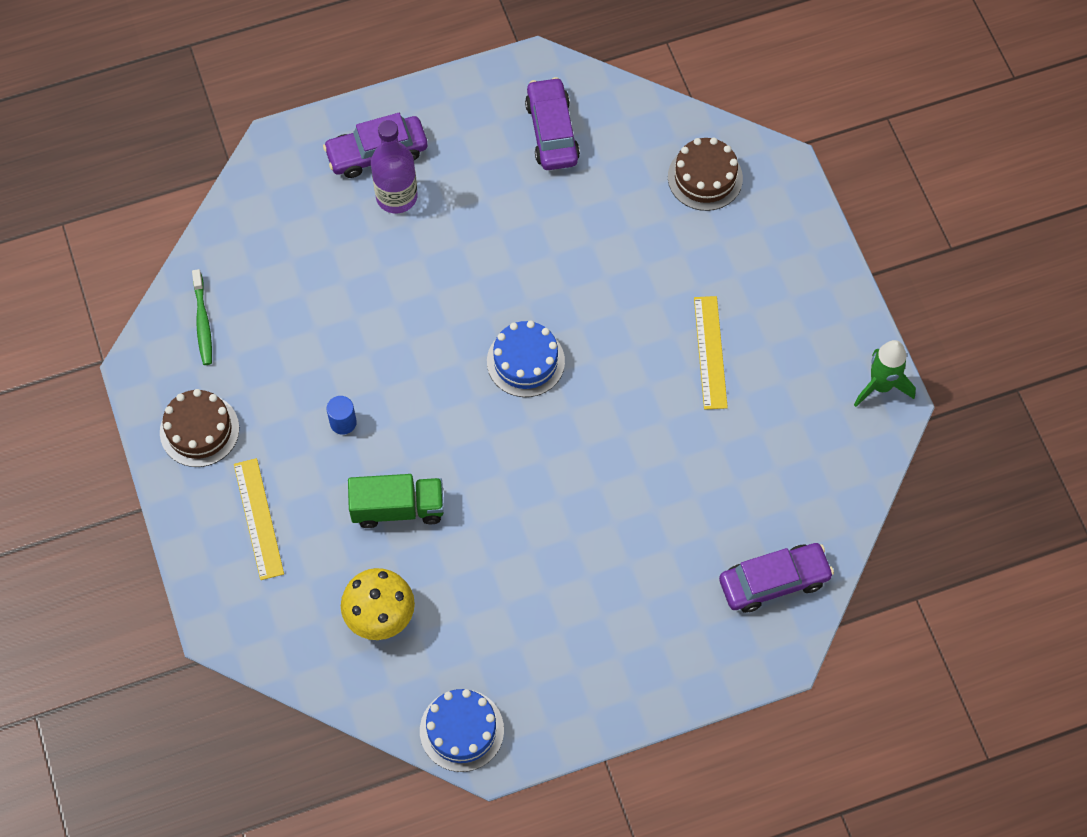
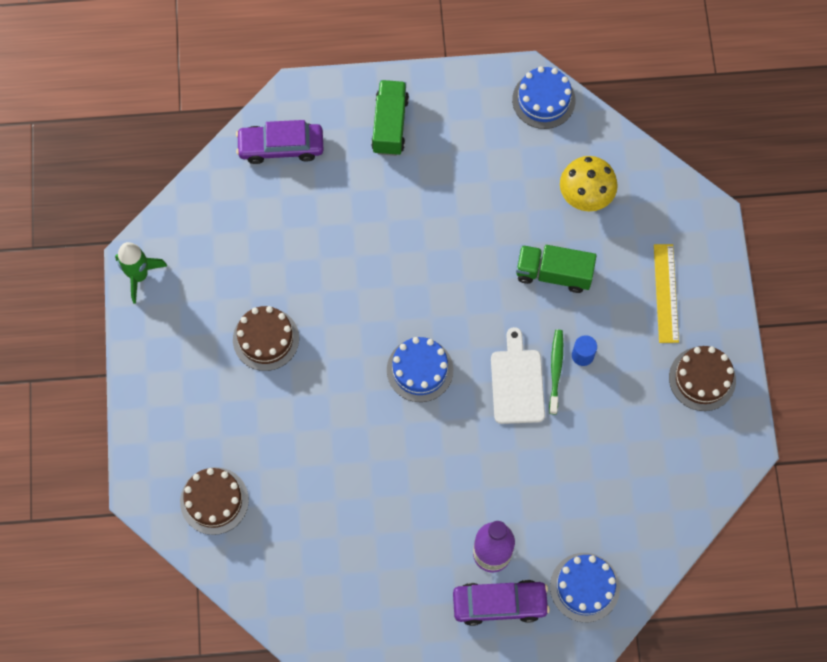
camera: 165 degrees left, 5 degrees up
green toothbrush [192,269,212,365] -> green toothbrush moved to [549,330,563,414]
purple car [525,77,580,170] -> none
yellow ruler [694,296,728,409] -> brown cake [233,306,299,371]
none -> green truck [371,80,409,156]
none -> white cutting board [491,327,545,424]
none -> blue cake [550,553,620,622]

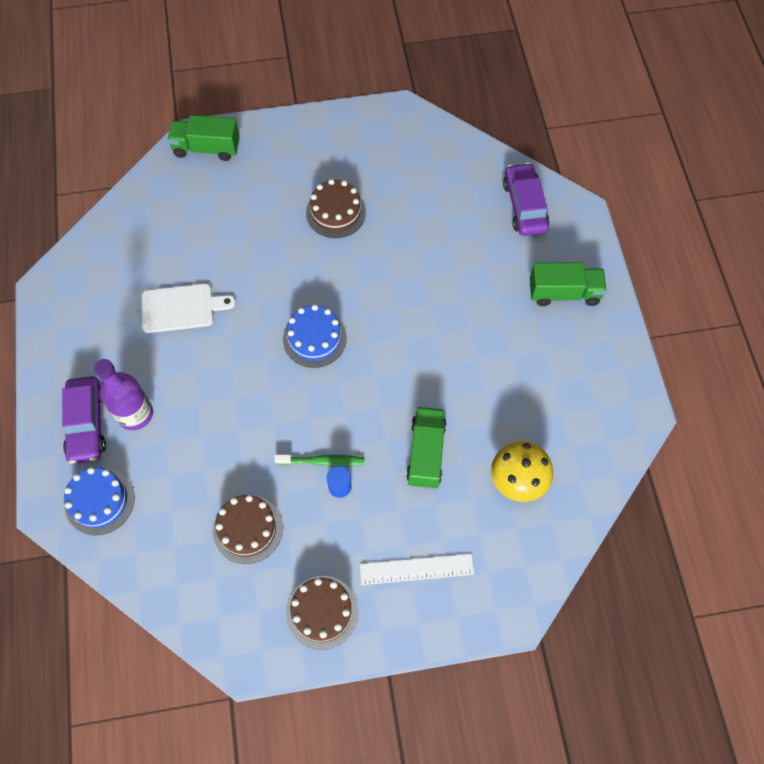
camera: 85 degrees right, 5 degrees down
green rocket [115,242,167,304] -> none
brown cake [180,467,249,535] -> brown cake moved to [213,495,283,564]
white cutting board [491,327,545,424] -> white cutting board moved to [141,284,236,333]
blue cake [512,66,575,129] -> none
yellow ruler [654,244,679,343] -> white ruler [360,554,474,585]
none -> green truck [167,115,240,161]

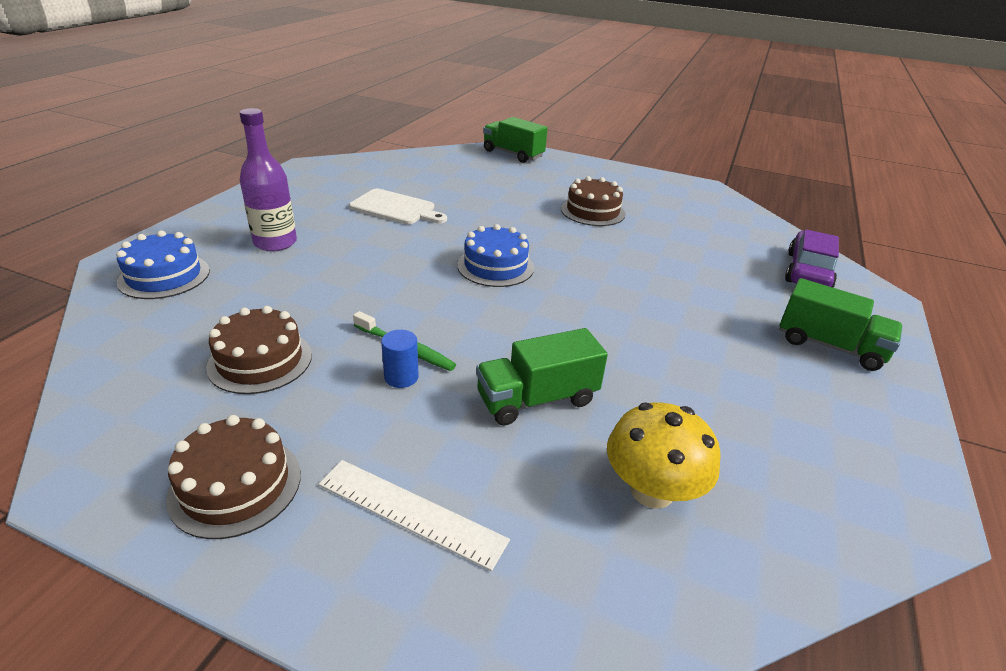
camera: 30 degrees right, 30 degrees down
purple car [62,376,106,464] -> none
green truck [406,407,447,489] -> green truck turned 150 degrees counterclockwise [476,328,608,426]

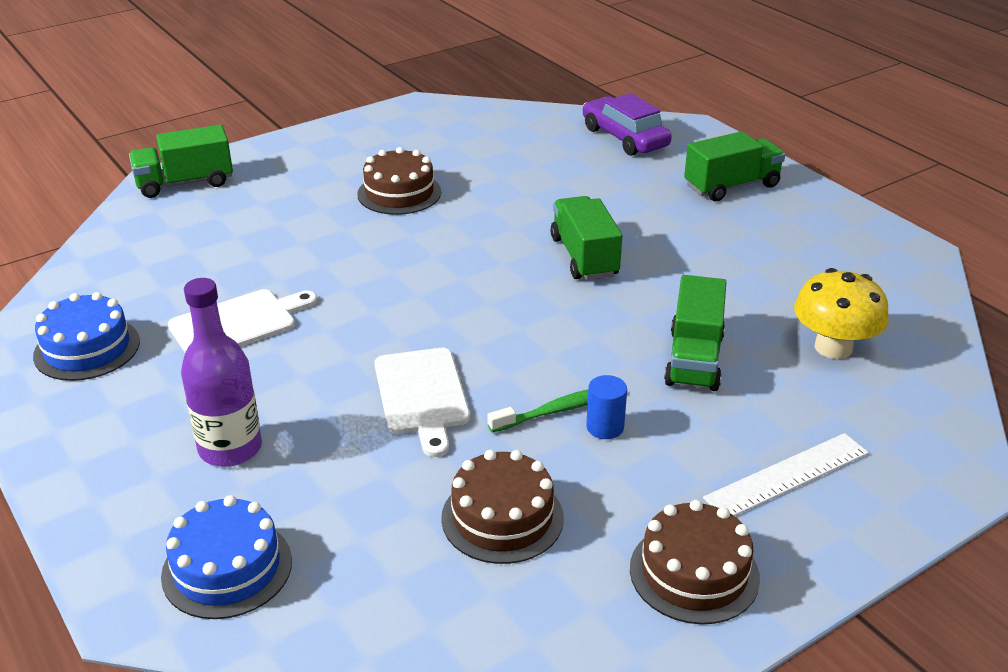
camera: 55 degrees left, 0 degrees up
blue cake [457,224,534,287] -> blue cake moved to [33,292,140,381]
none -> white cutting board [374,348,470,457]
none -> green truck [551,196,622,280]

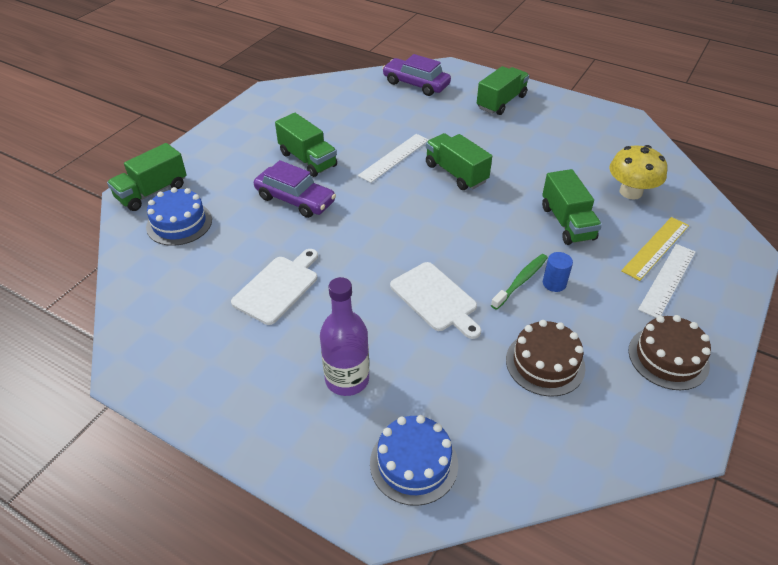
camera: 25 degrees left, 10 degrees up
blue cake [33,292,140,381] -> blue cake moved to [146,187,212,246]
brown cake [357,147,441,215] -> green truck [275,113,337,177]
none -> purple car [254,160,336,218]
none -> white ruler [358,134,429,183]
none -> yellow ruler [621,217,689,281]

